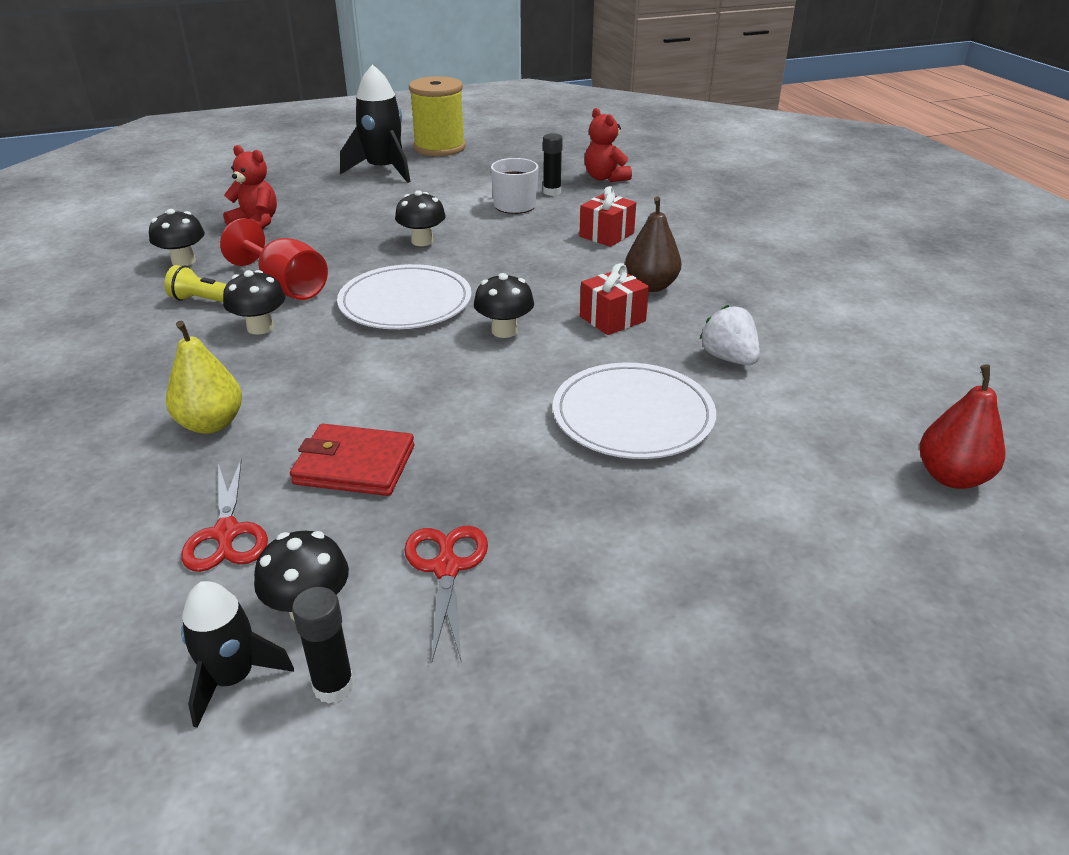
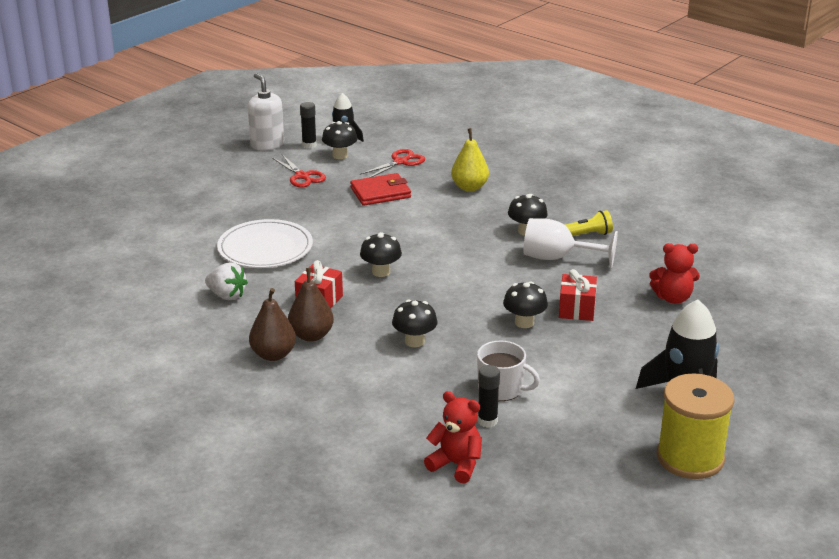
camera: 150 degrees right, 5 degrees down
black mushroom [149,209,205,266] -> black mushroom moved to [392,300,437,347]
red scissors [181,458,268,572] -> red scissors turned 90 degrees clockwise [360,149,425,177]
red goblet [220,218,328,300] -> white goblet [523,218,618,268]
white plate [337,264,472,329] -> none
red gift [579,186,636,247] -> red gift moved to [559,269,597,321]
red pear [920,364,1005,489] -> none
none -> white soap dispenser [248,73,284,150]
none -> brown pear [249,288,296,361]

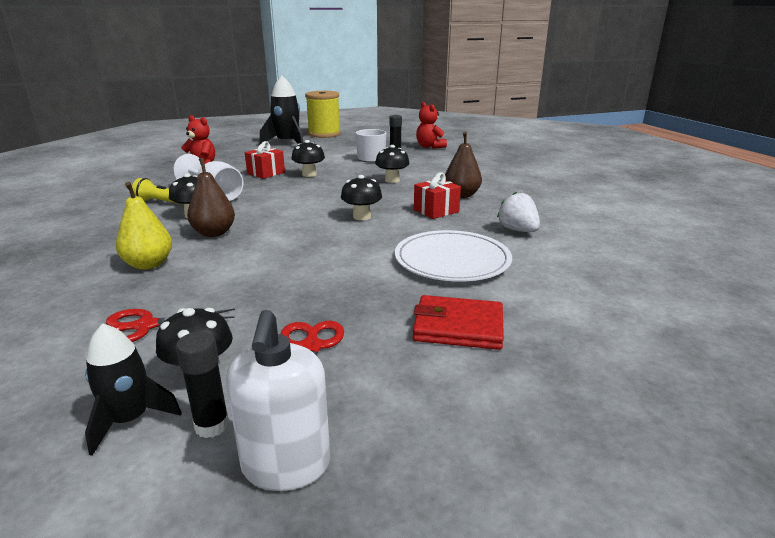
camera: 150 degrees left, 5 degrees down
brown pear [249,288,296,361] -> brown pear moved to [187,158,235,237]
red wallet [350,173,411,206] -> red wallet moved to [412,295,504,350]

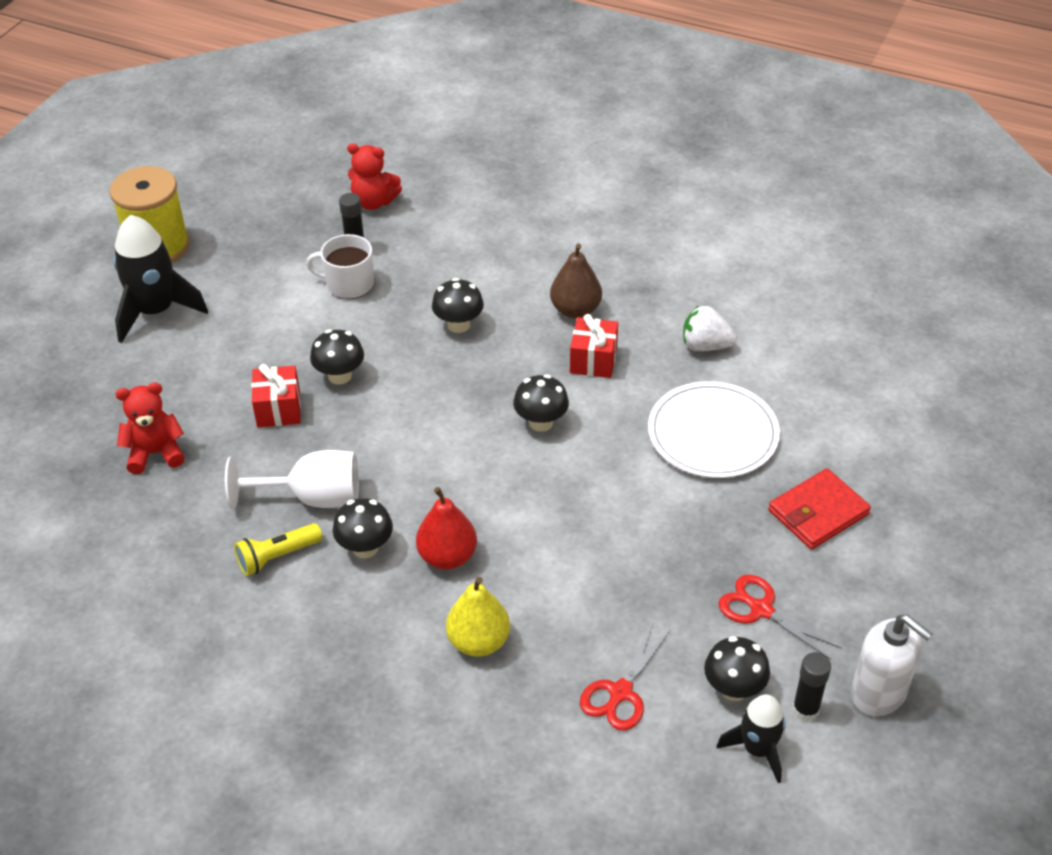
camera: 45 degrees left, 20 degrees up
brown pear [187,158,235,237] -> red pear [416,487,477,570]

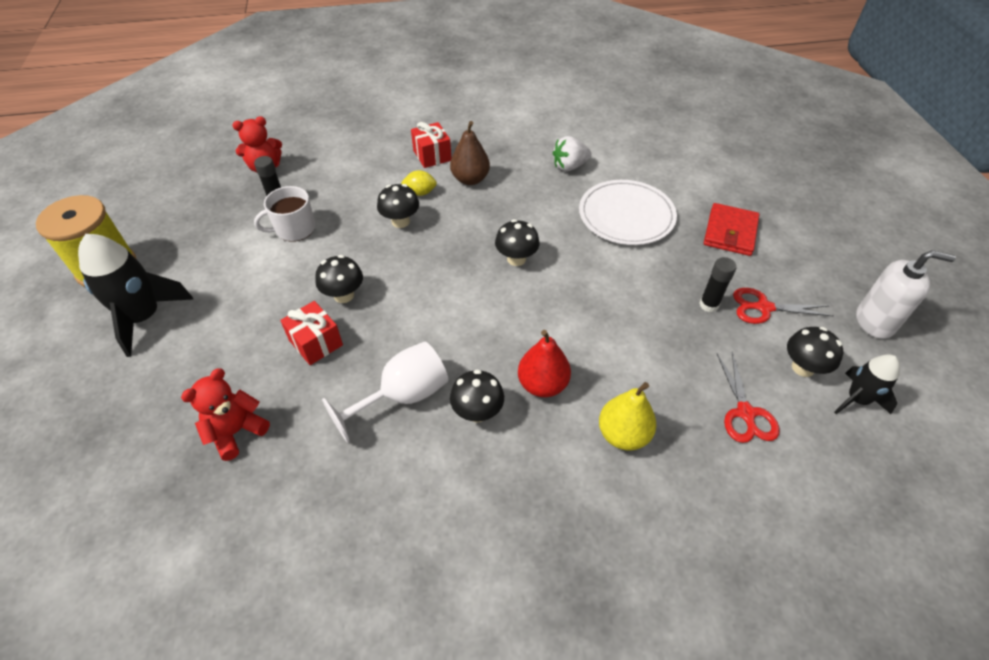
camera: 35 degrees left, 5 degrees up
yellow flashlight [234,523,322,576] -> none
red gift [570,314,618,378] -> red gift moved to [411,122,451,168]
black glue stick [792,652,831,722] -> black glue stick moved to [699,257,737,312]
none -> yellow lemon [401,170,437,196]

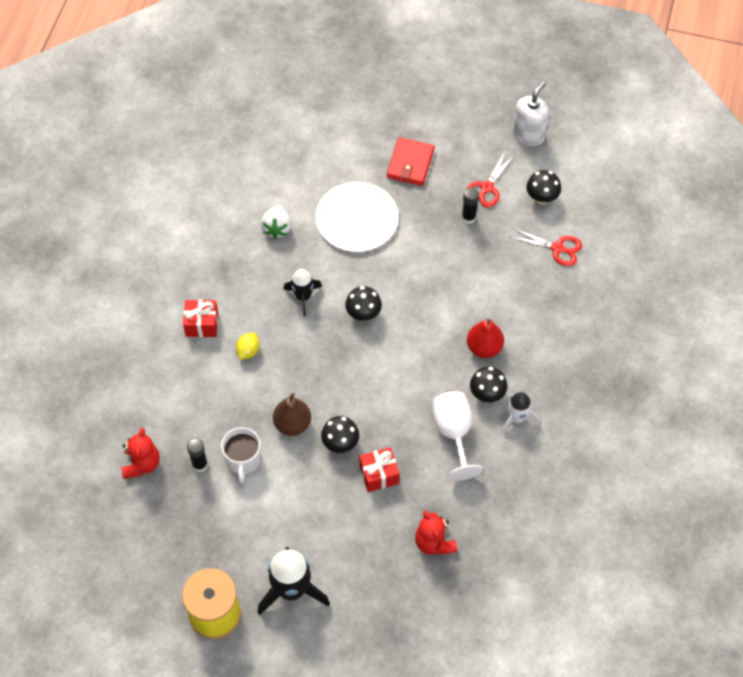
camera: 65 degrees left, 10 degrees up
black mushroom [377,184,419,228] -> none
brown pear [450,121,490,185] -> brown pear moved to [273,393,311,436]
yellow pear [599,382,656,450] -> none
red wallet [704,203,760,256] -> red wallet turned 60 degrees clockwise [387,138,434,186]
black rocket [834,355,900,414] -> black rocket moved to [283,269,322,316]
none -> white rocket [501,392,540,433]

